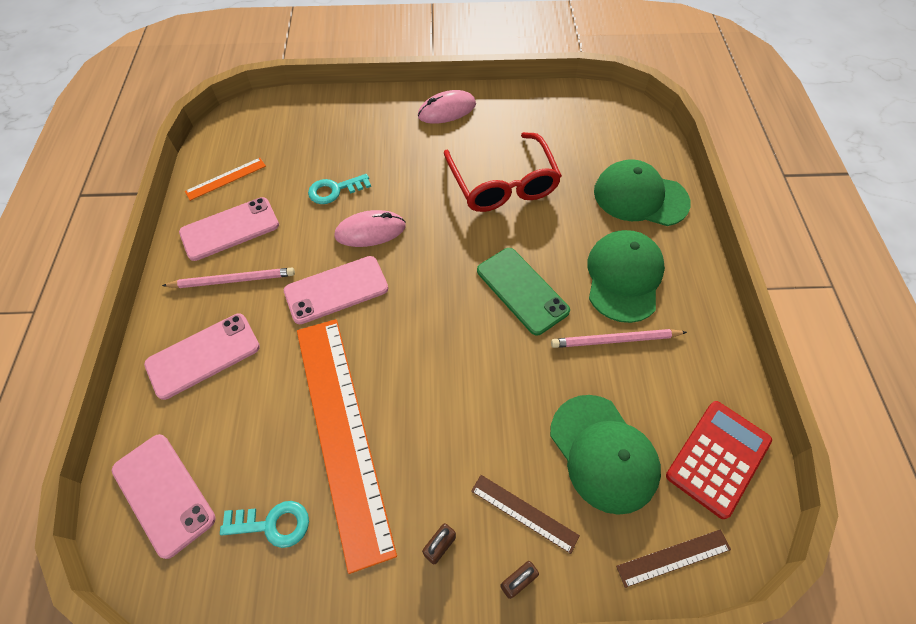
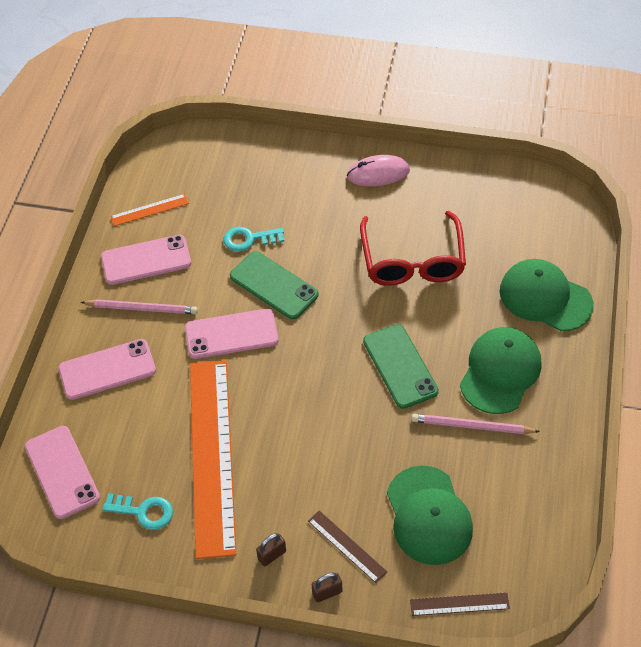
camera: 15 degrees right, 5 degrees down
pink mouse [334,210,406,247] -> green phone [230,251,319,319]
red calculator [666,401,772,519] -> none

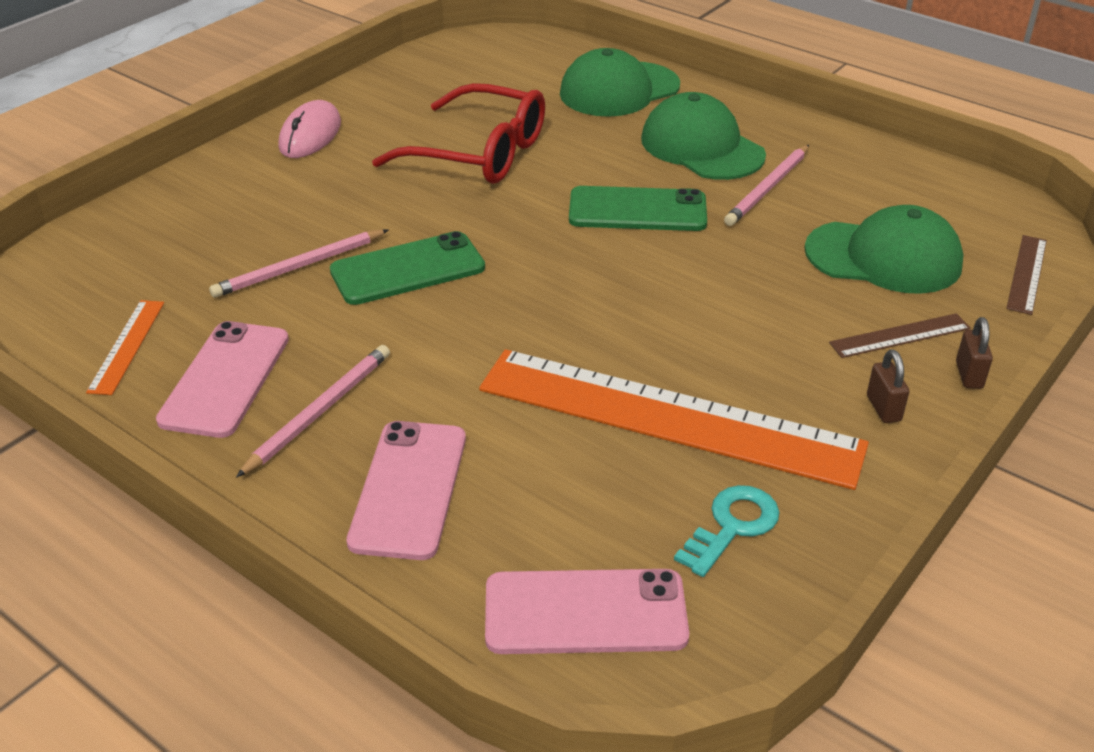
camera: 65 degrees left, 15 degrees down
pink phone [185,309,278,359] -> none
turquoise key [224,227,284,252] -> pink pencil [209,230,388,298]

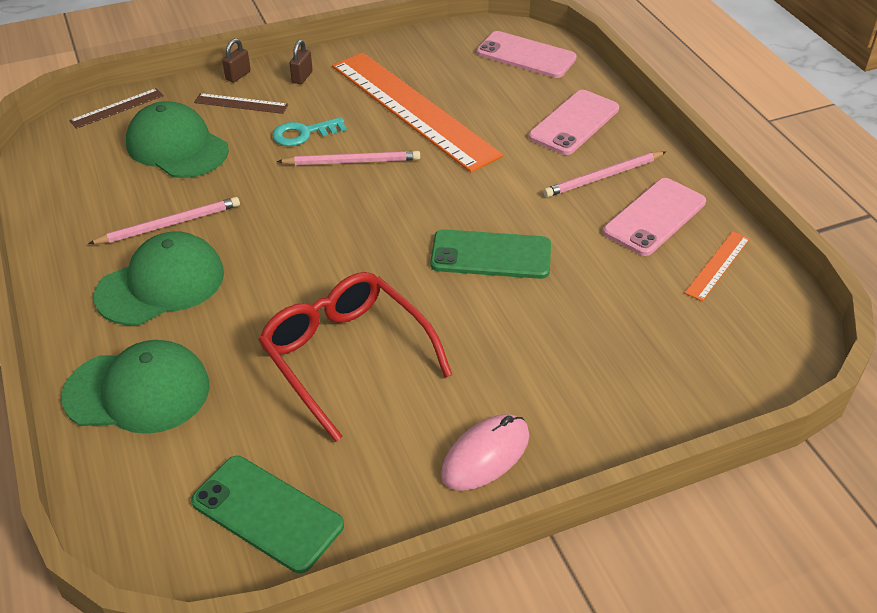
camera: 150 degrees left, 5 degrees up
pink pencil [209,230,388,298] -> pink pencil moved to [277,151,420,165]
green phone [569,186,707,231] -> green phone moved to [191,456,344,573]
green cap [641,92,766,180] -> green cap turned 120 degrees counterclockwise [94,231,224,325]
turquoise key [674,485,780,577] -> turquoise key moved to [272,117,347,146]

